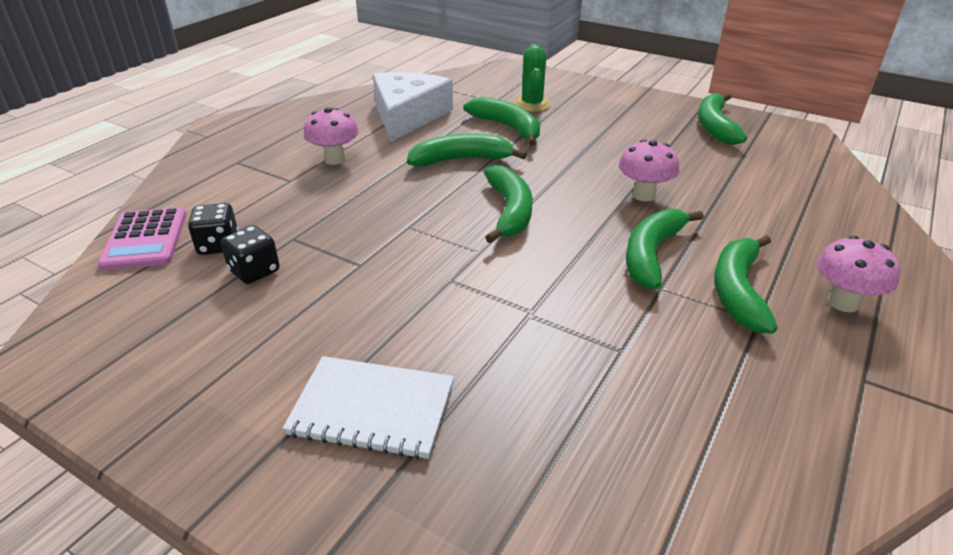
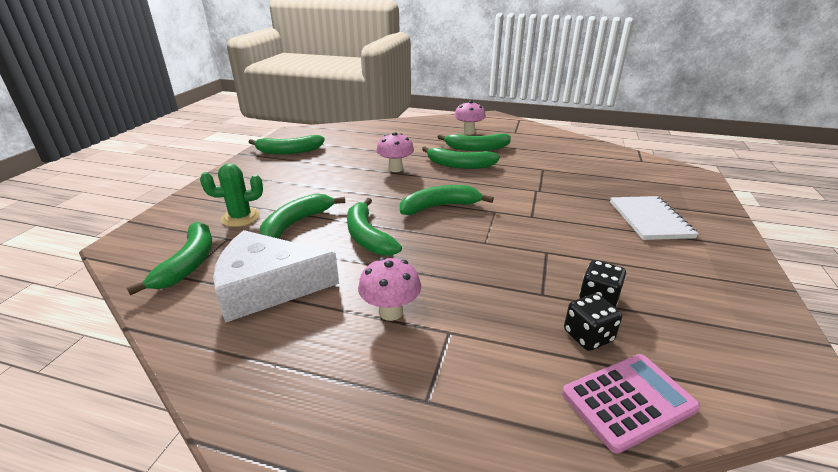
camera: 105 degrees left, 5 degrees down
none -> green banana [127,222,212,295]

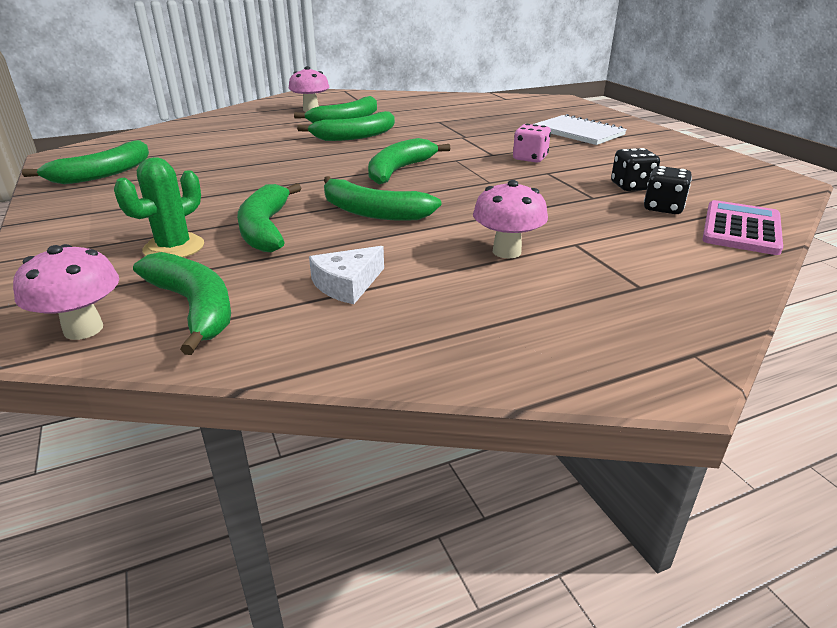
camera: 40 degrees left, 0 degrees up
white cheese [213,230,339,323] -> white cheese [309,246,384,304], size x0.49
pink mushroom [376,132,414,172] -> pink mushroom moved to [13,244,119,340]
none -> pink dice [513,124,551,162]

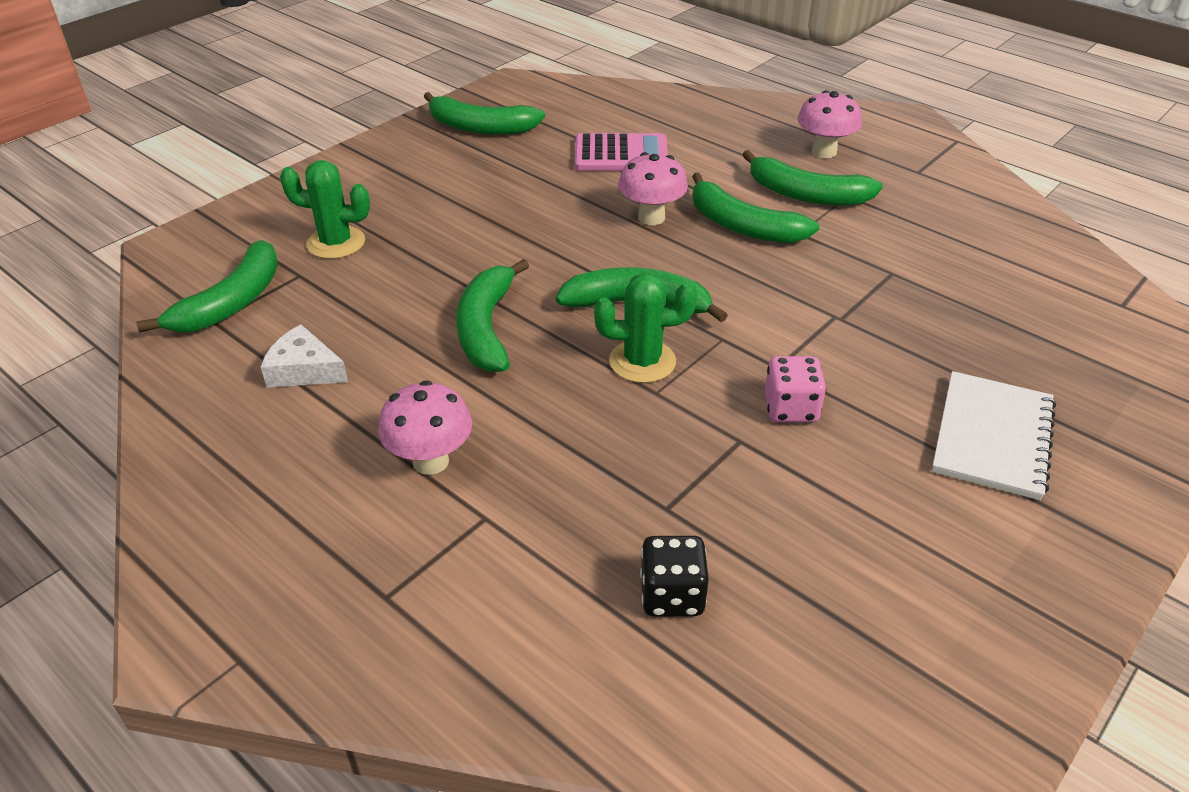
camera: 65 degrees right, 10 degrees up
pink mushroom [13,244,119,340] -> pink mushroom moved to [618,152,688,225]
green banana [237,183,301,252] -> none
black dice [611,148,660,191] -> none
pink calculator [702,200,783,255] -> pink calculator moved to [575,133,668,171]
none -> green cactus [594,273,697,383]

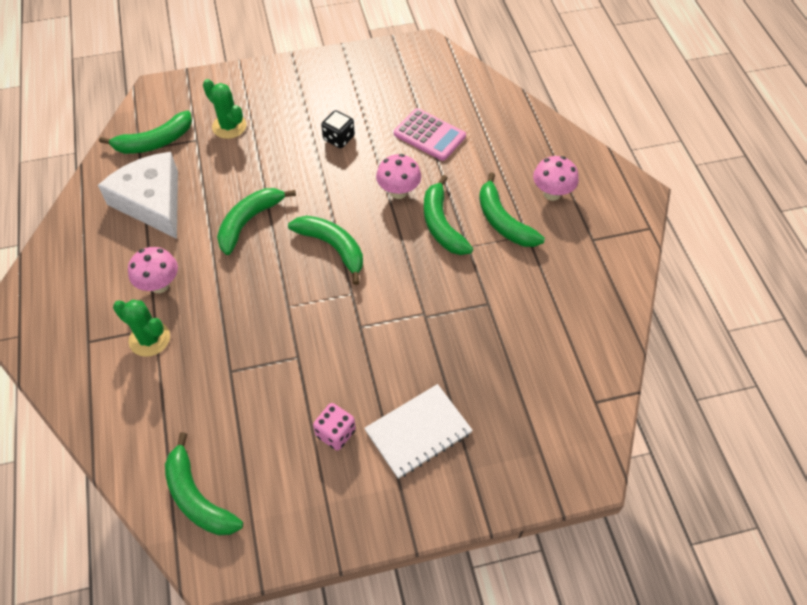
camera: 35 degrees right, 15 degrees up
white cheese [261,324,348,388] -> white cheese [98,152,178,239], size x2.03
green banana [424,92,545,135] -> green banana moved to [165,432,243,535]
green cactus [594,273,697,383] -> green cactus moved to [113,300,170,357]
black dice [640,536,709,617] -> black dice moved to [321,110,355,148]
pink dice [765,356,826,423] -> pink dice moved to [313,403,356,451]

